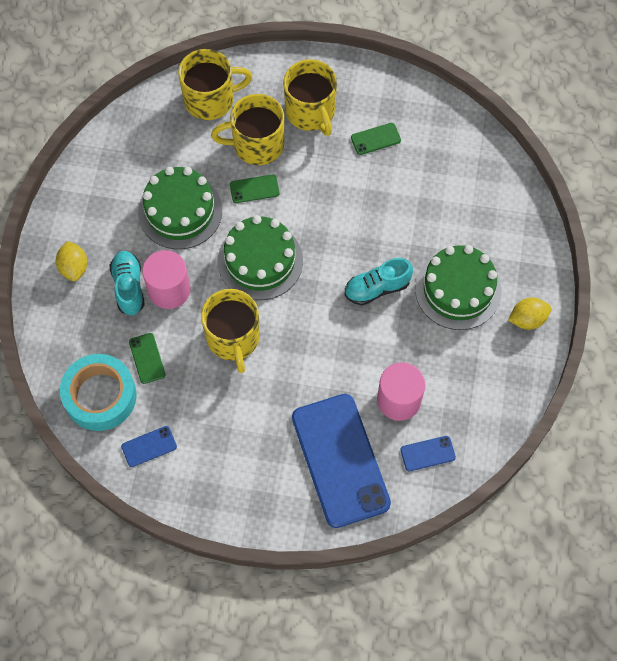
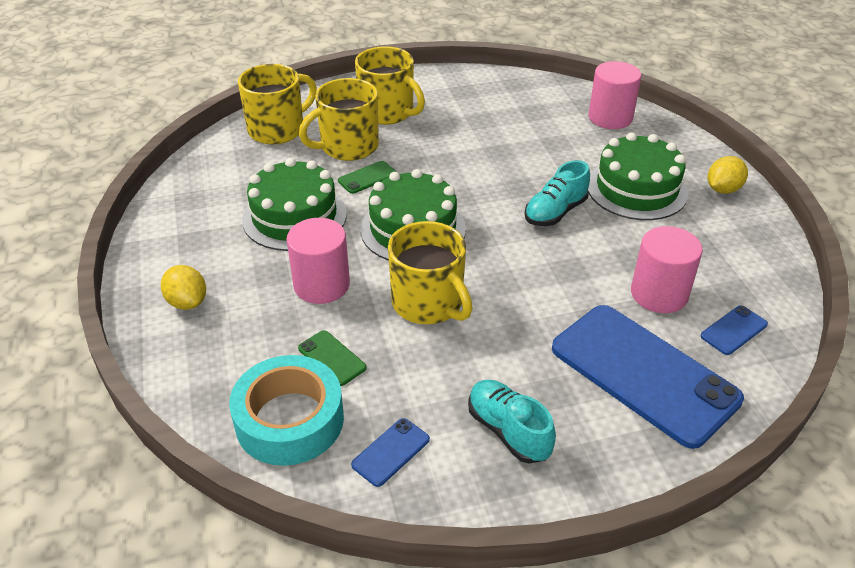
camera: 25 degrees left, 25 degrees down
turquoise shoe [109,251,145,315] -> turquoise shoe moved to [468,380,556,463]
green phone [351,123,401,155] -> none
none -> pink cylinder [589,61,641,129]

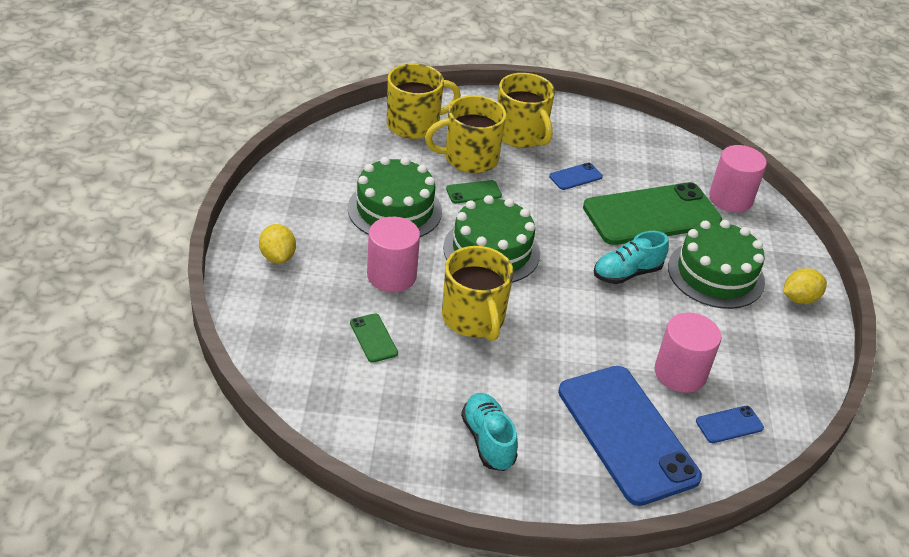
camera: 15 degrees right, 0 degrees up
turquoise tape [229,355,344,466] -> none
blue phone [351,418,430,487] -> blue phone moved to [549,163,603,190]
none -> green phone [583,182,722,245]

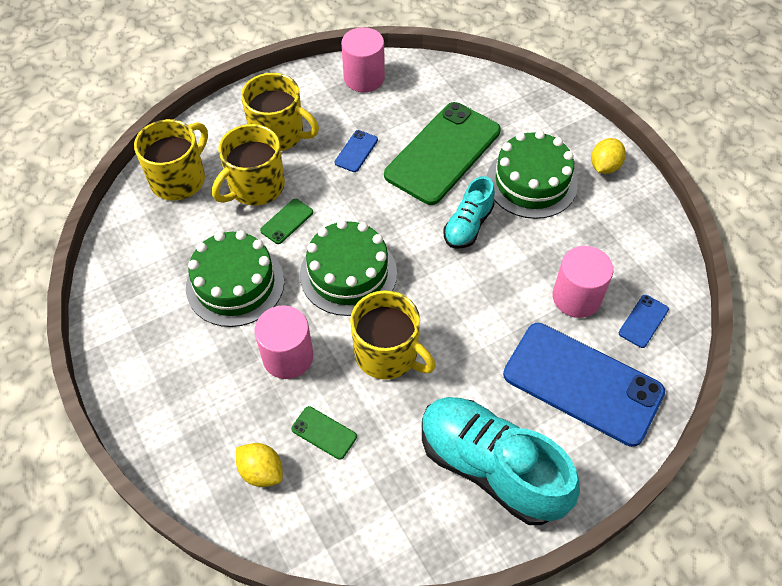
camera: 30 degrees left, 15 degrees up
yellow lemon [259,224,296,263] -> yellow lemon moved to [236,443,283,487]
turquoise shoe [461,393,518,471] -> turquoise shoe [422,397,580,525], size x1.86
pink cylinder [709,145,767,212] -> pink cylinder moved to [341,27,385,92]

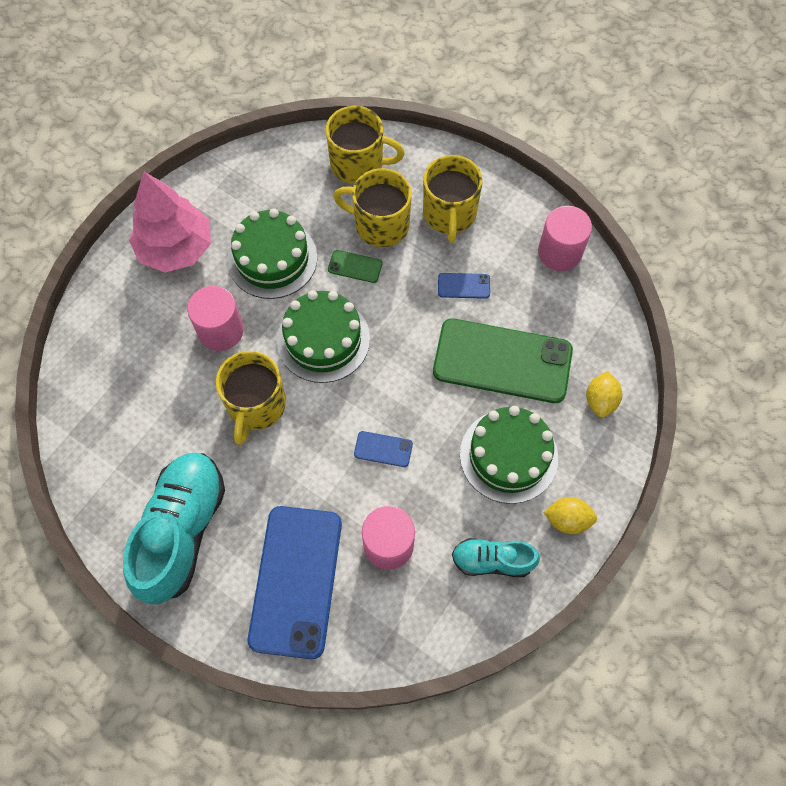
camera: 65 degrees right, 10 degrees up
yellow lemon [236,443,283,487] -> yellow lemon moved to [586,371,622,418]
green phone [291,406,357,460] -> none
turquoise shoe [444,176,495,249] -> turquoise shoe moved to [452,538,540,577]
blue phone [619,295,669,348] -> blue phone moved to [354,431,413,467]
none -> pink tree [129,171,211,273]

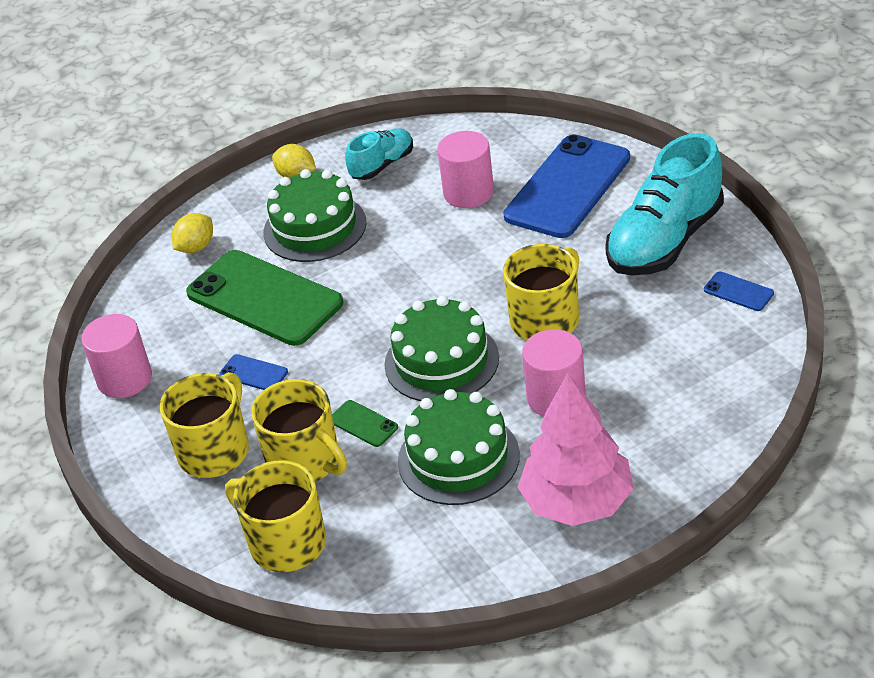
camera: 150 degrees left, 25 degrees down
blue phone [354,431,413,467] -> blue phone moved to [704,271,774,311]
turquoise shoe [452,538,540,577] -> turquoise shoe turned 75 degrees counterclockwise [345,128,413,180]

